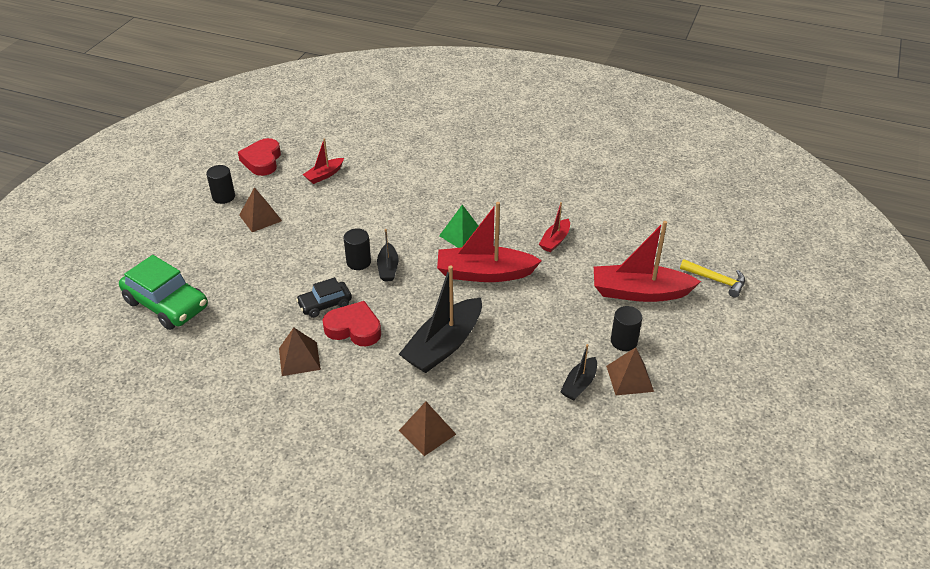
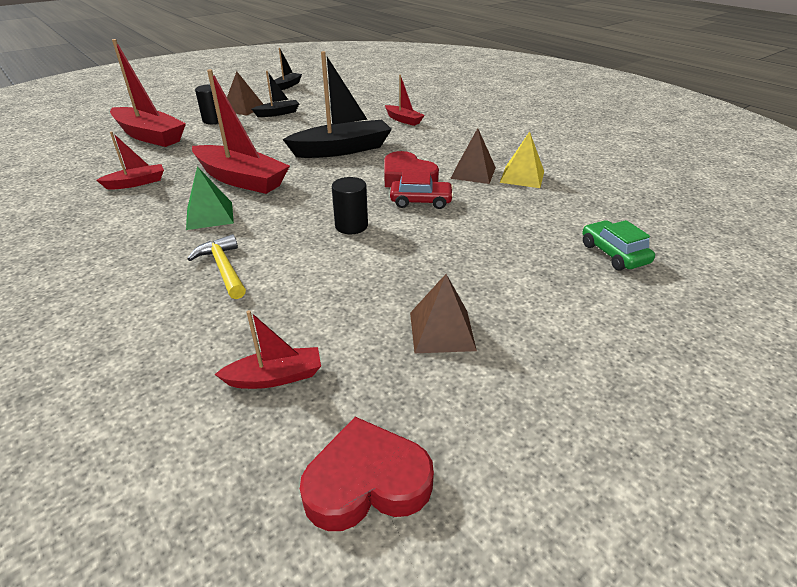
camera: 150 degrees left, 5 degrees down
green car [119,255,208,330] -> green car [582,220,655,270], size x0.57
black cylinder [206,165,235,204] -> none
red heart [238,138,281,176] -> red heart turned 135 degrees counterclockwise [300,417,434,531]
black car [296,277,352,318] -> red car [390,171,454,209]
black boat [377,229,399,281] -> black boat moved to [274,48,302,90]
brown pyramid [399,402,456,456] -> red boat [385,75,425,126]
yellow hammer [680,259,745,298] -> yellow hammer moved to [188,234,246,299]
none -> yellow pyramid [500,131,544,188]

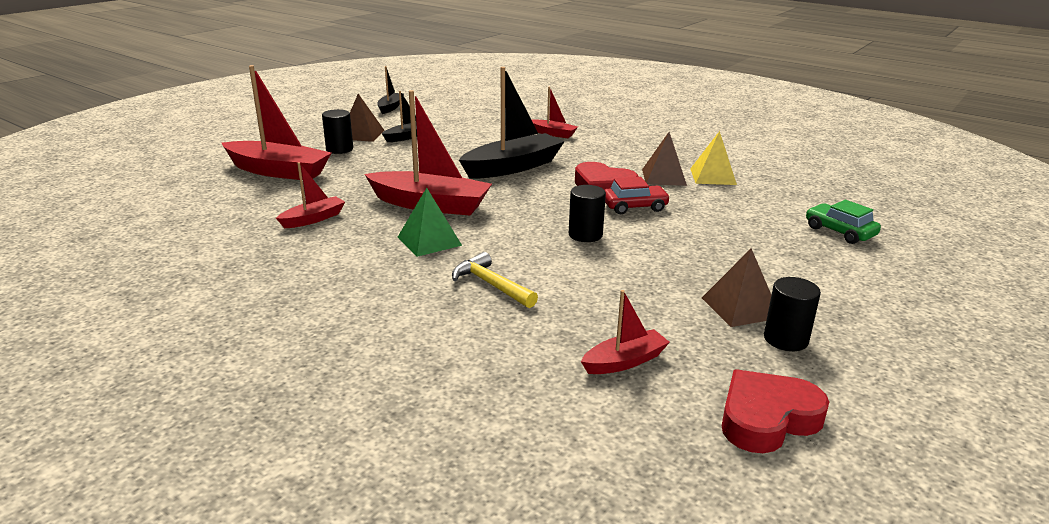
camera: 15 degrees left, 10 degrees down
none -> black cylinder [764,277,821,351]

